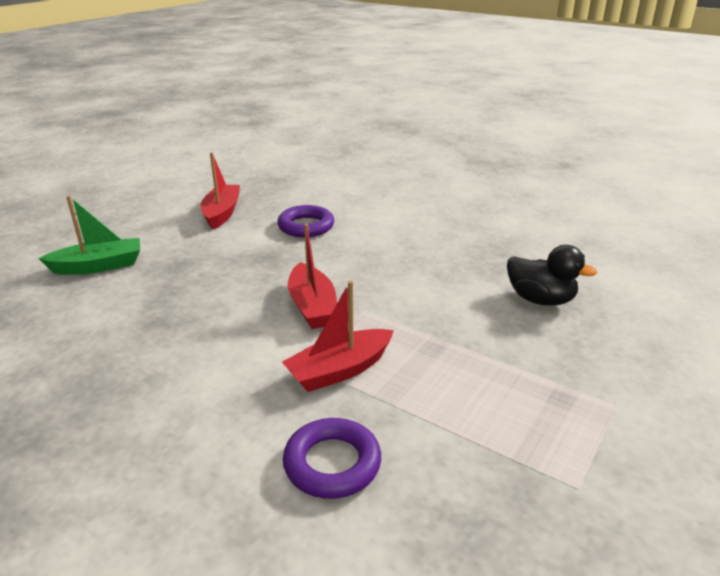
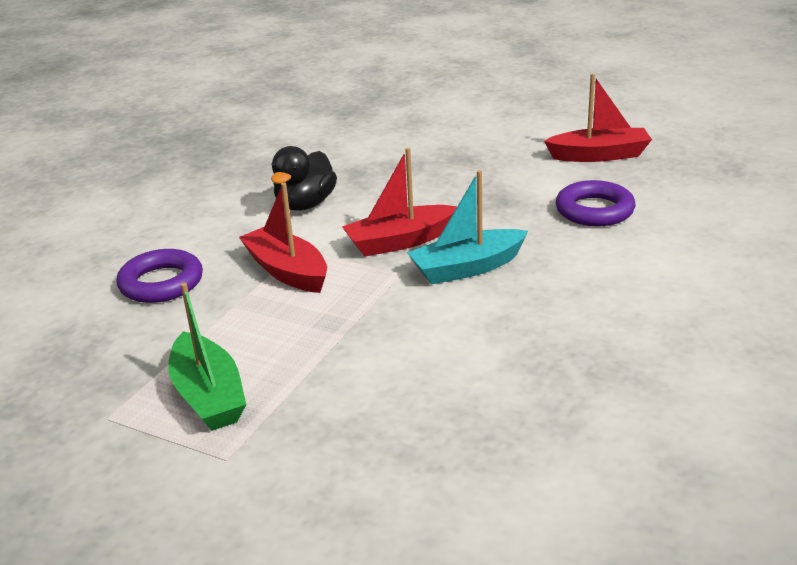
camera: 85 degrees right, 0 degrees up
green boat [38,195,140,275] -> green boat moved to [168,283,246,431]
black duck [507,245,597,306] -> black duck moved to [271,146,337,211]
none -> turquoise boat [407,170,528,284]

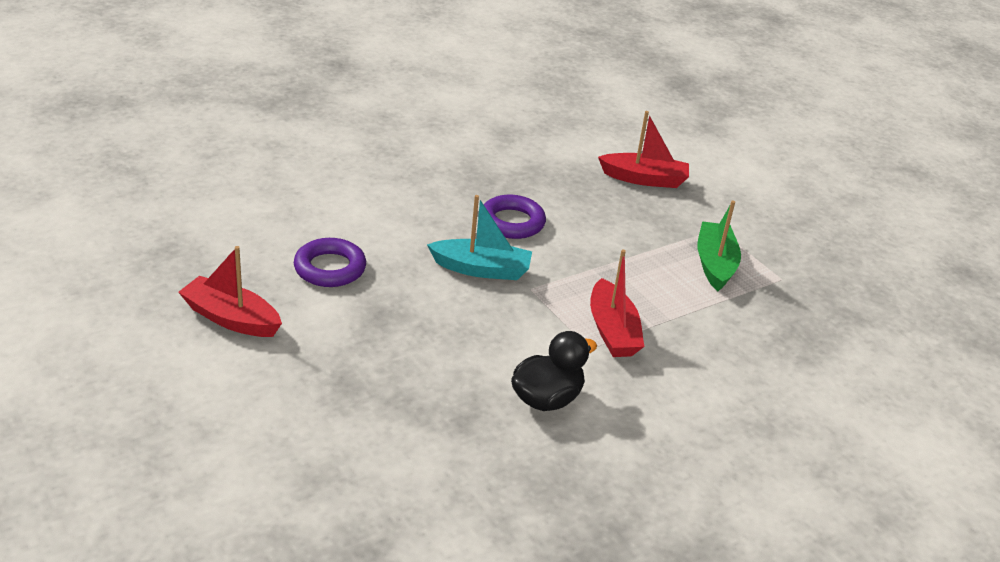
camera: 155 degrees left, 5 degrees up
purple ring [116,249,203,303] -> purple ring moved to [483,195,546,239]
red boat [342,148,457,257] -> red boat moved to [598,111,689,188]

